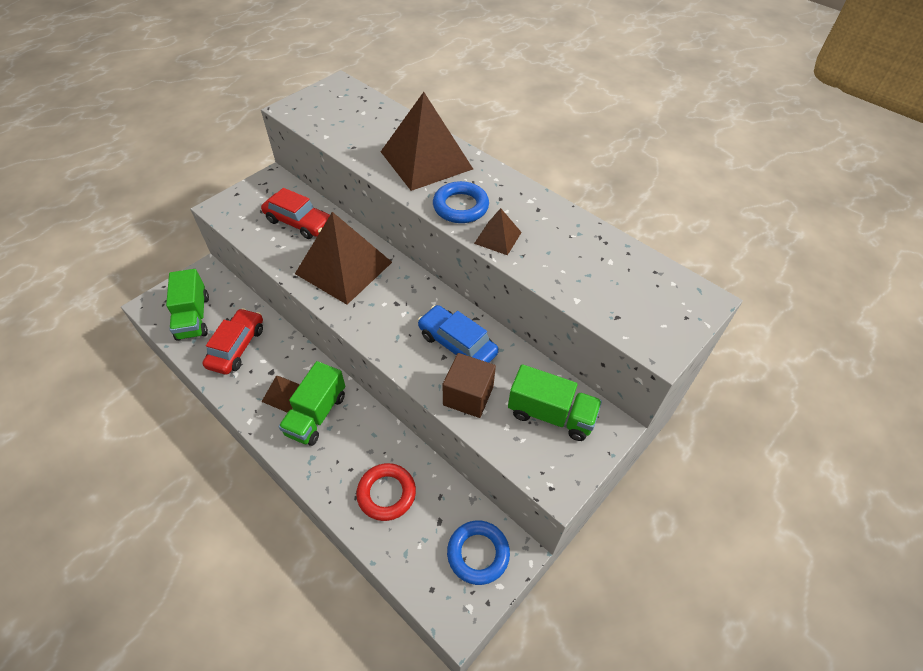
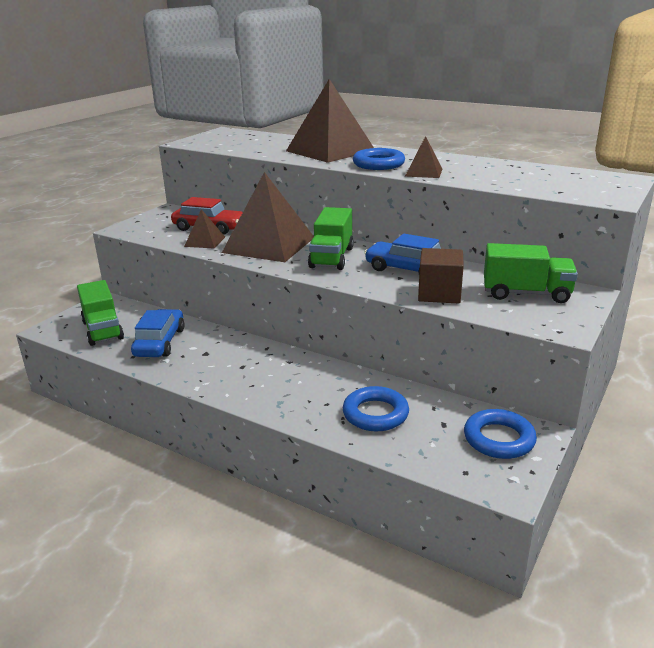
camera: 10 degrees left, 25 degrees down
red car [202,308,263,374] -> blue car [131,309,185,357]
brown pyramid [261,376,300,413] -> brown pyramid moved to [184,209,225,249]
green truck [278,361,345,446] -> green truck moved to [308,207,354,270]
red ring [356,463,416,521] -> blue ring [343,386,409,431]

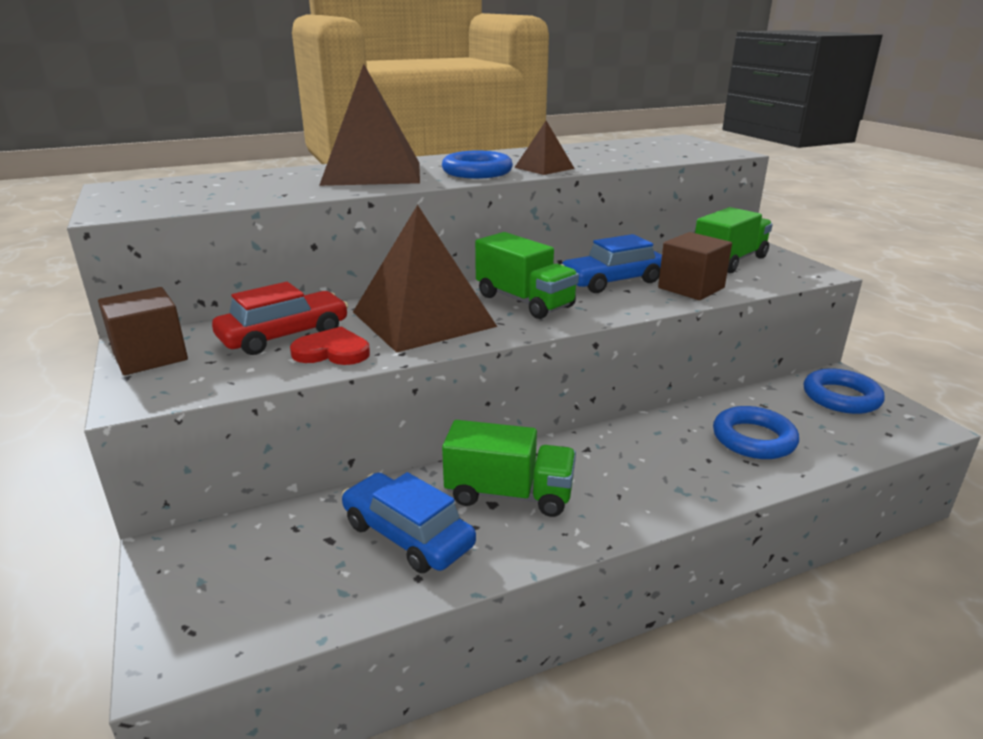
camera: 55 degrees left, 0 degrees up
green truck [77,280,124,346] -> green truck moved to [442,420,576,517]
brown pyramid [184,209,225,249] -> red heart [290,327,370,365]
none -> brown cube [98,287,188,375]

